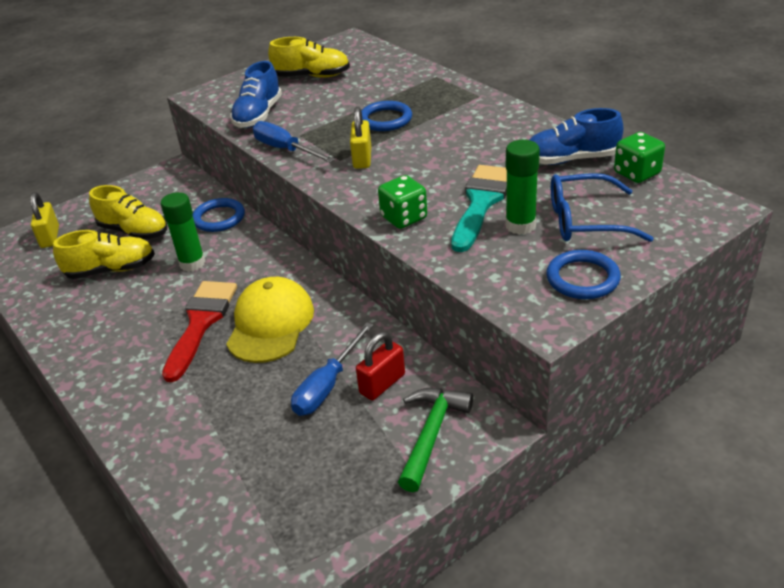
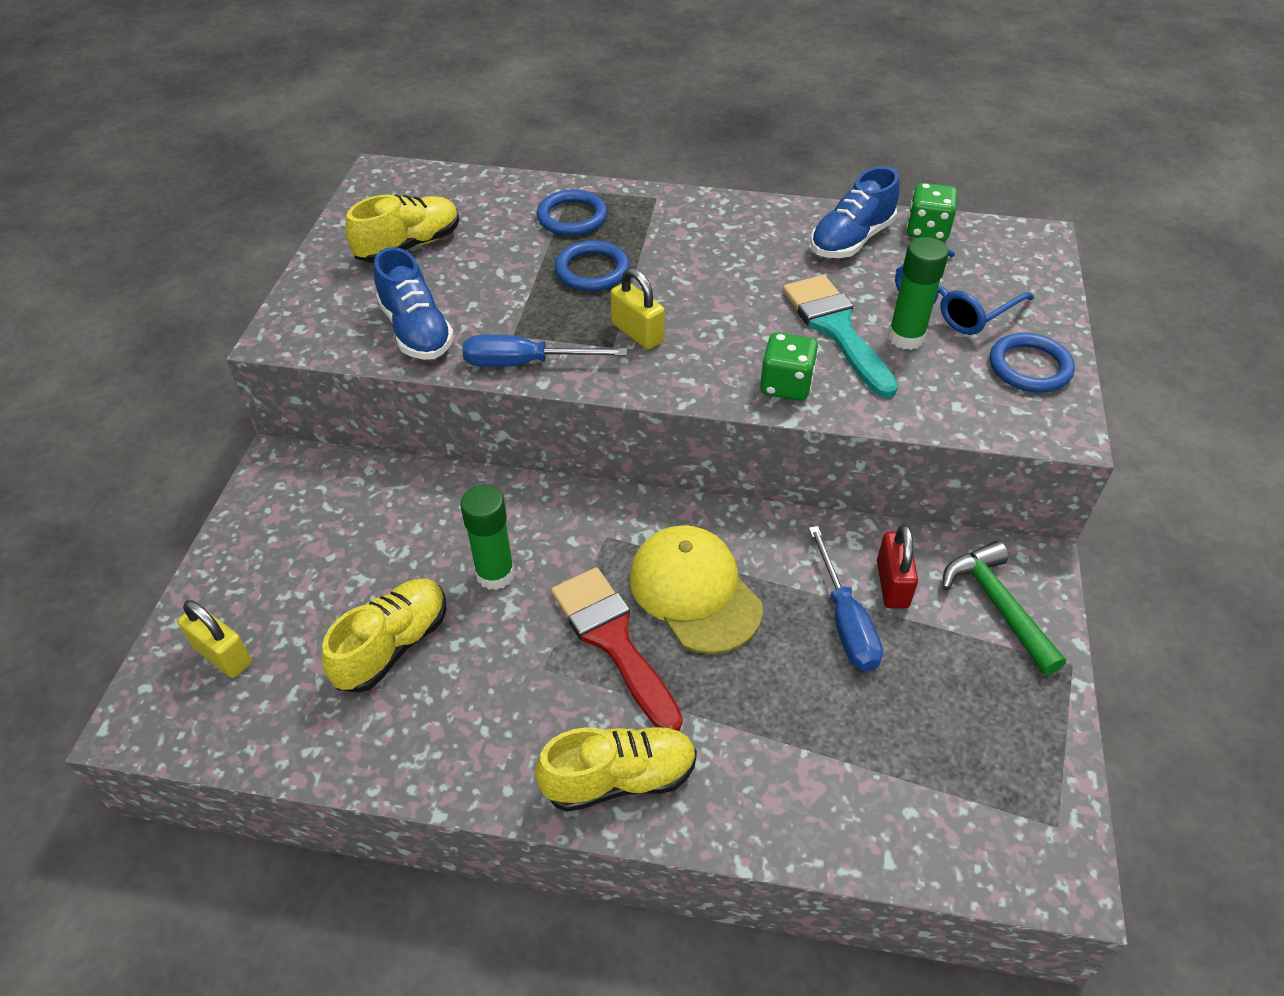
camera: 45 degrees left, 10 degrees up
yellow shoe [89,185,167,240] -> yellow shoe moved to [535,726,697,812]
blue ring [192,198,245,232] -> blue ring moved to [537,190,607,236]

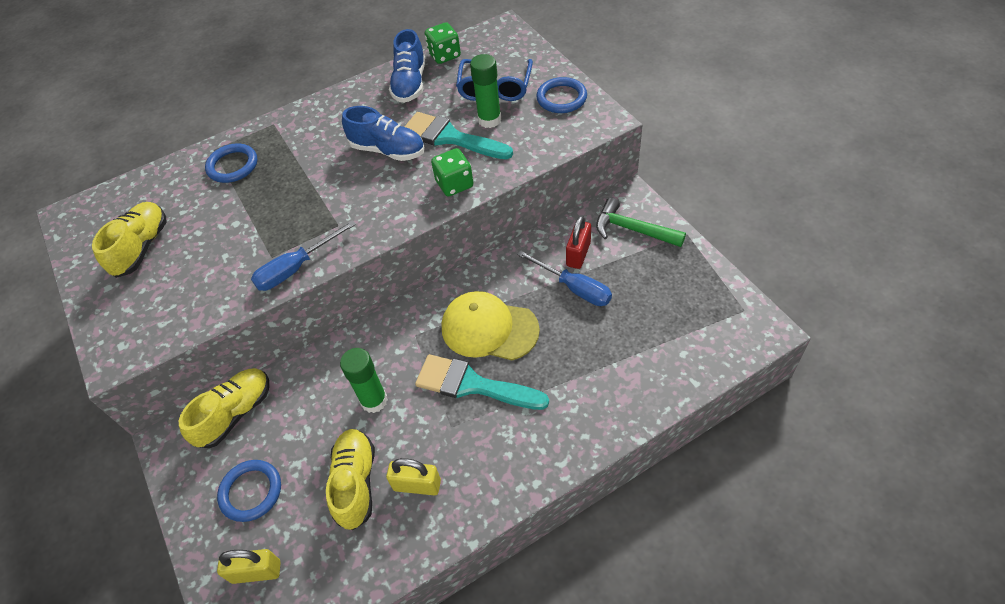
camera: 35 degrees left, 5 degrees up
blue shoe [374,247,454,360] -> blue shoe moved to [342,106,425,161]
yellow shoe [535,726,697,812] -> yellow shoe moved to [179,368,269,448]
red brush [551,567,683,731] -> turquoise brush [415,354,549,410]
blue ring [555,240,630,291] -> blue ring moved to [217,460,281,522]
yellow padlock [611,268,665,350] -> yellow padlock moved to [386,458,441,495]
red padlock [877,525,918,609] -> red padlock turned 60 degrees clockwise [566,216,591,269]

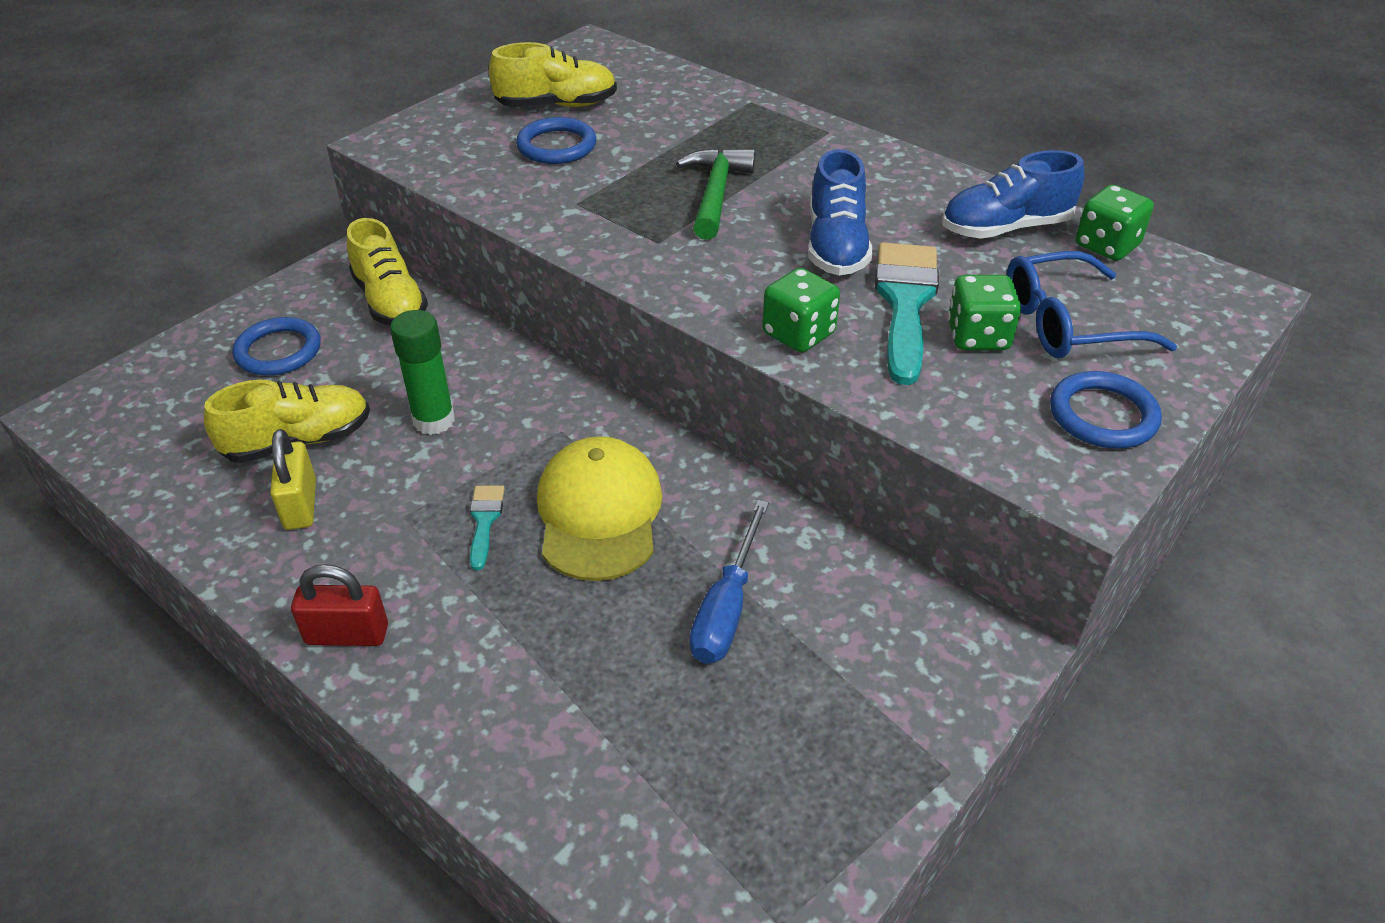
camera: 65 degrees right, 10 degrees down
yellow shoe [179,368,269,448] -> yellow shoe turned 45 degrees clockwise [347,218,428,325]
blue ring [205,143,258,183] -> blue ring moved to [516,117,596,164]
yellow padlock [217,549,281,584] -> none
blue screwdriver [251,220,356,291] -> none
turquoise brush [415,354,549,410] -> turquoise brush [470,485,505,570], size x0.49
green glue stick [470,54,501,128] -> green dice [948,275,1021,350]
red padlock [566,216,591,269] -> red padlock moved to [291,564,388,646]
green hammer [596,197,686,247] -> green hammer moved to [676,148,756,240]

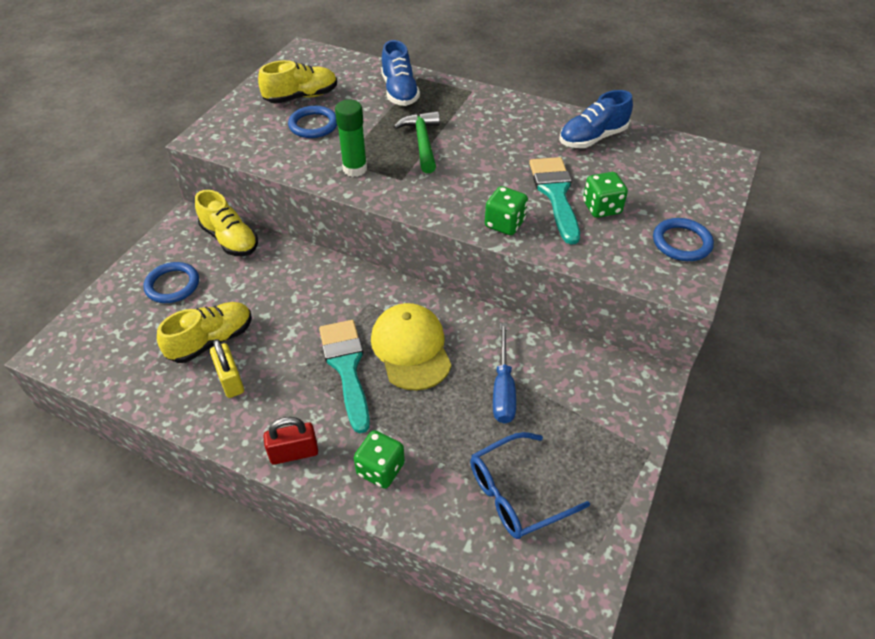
camera: 15 degrees left, 5 degrees up
green glue stick [390,310,455,435] -> green glue stick moved to [335,100,367,177]
turquoise brush [470,485,505,570] -> turquoise brush [319,320,370,433], size x2.06
blue shoe [808,149,872,276] -> blue shoe moved to [381,40,420,106]
blue glasses [1007,251,1177,358] -> blue glasses moved to [470,432,590,539]
green dice [1076,185,1154,261] -> green dice moved to [354,430,405,489]

